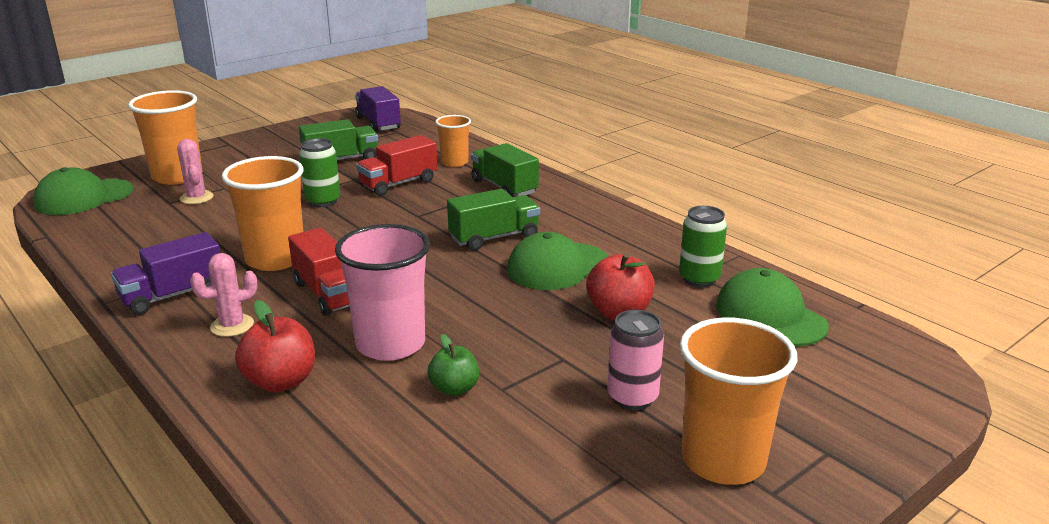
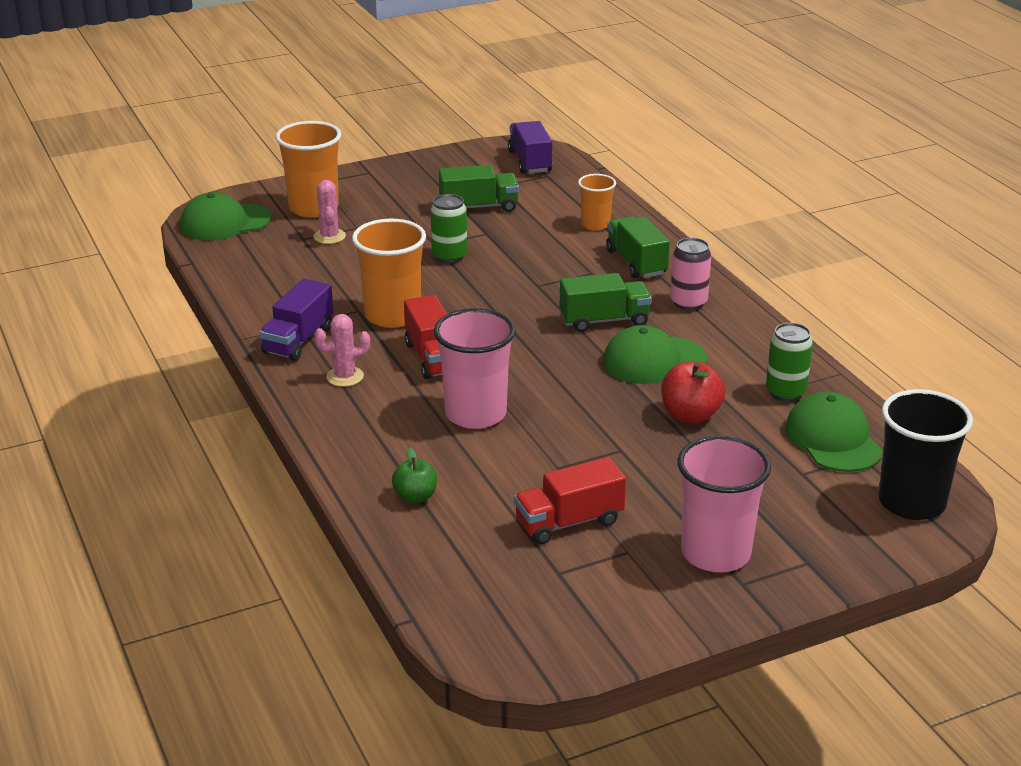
camera: 15 degrees right, 5 degrees up
purple truck [111,232,221,315] -> purple truck turned 45 degrees counterclockwise [260,278,334,361]
red apple [235,300,315,392] -> none
red truck [356,135,438,196] -> red truck moved to [514,457,626,544]
green apple [427,334,479,396] -> green apple moved to [392,447,437,503]
pink can [607,310,664,410] -> pink can moved to [670,238,711,311]
orange cup [680,317,797,485] -> pink cup [677,436,771,572]
none -> black cup [879,389,973,520]

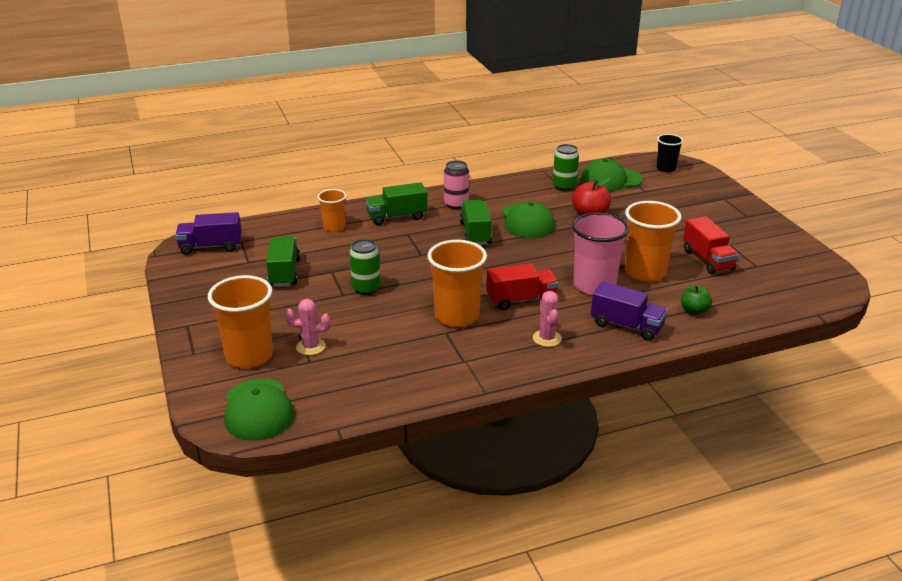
camera: 85 degrees left, 0 degrees up
purple truck [260,278,334,361] -> purple truck moved to [591,281,667,341]
pink cup [677,436,771,572] -> none
black cup [879,389,973,520] -> black cup [656,134,683,172], size x0.58
none -> orange cup [625,201,682,282]

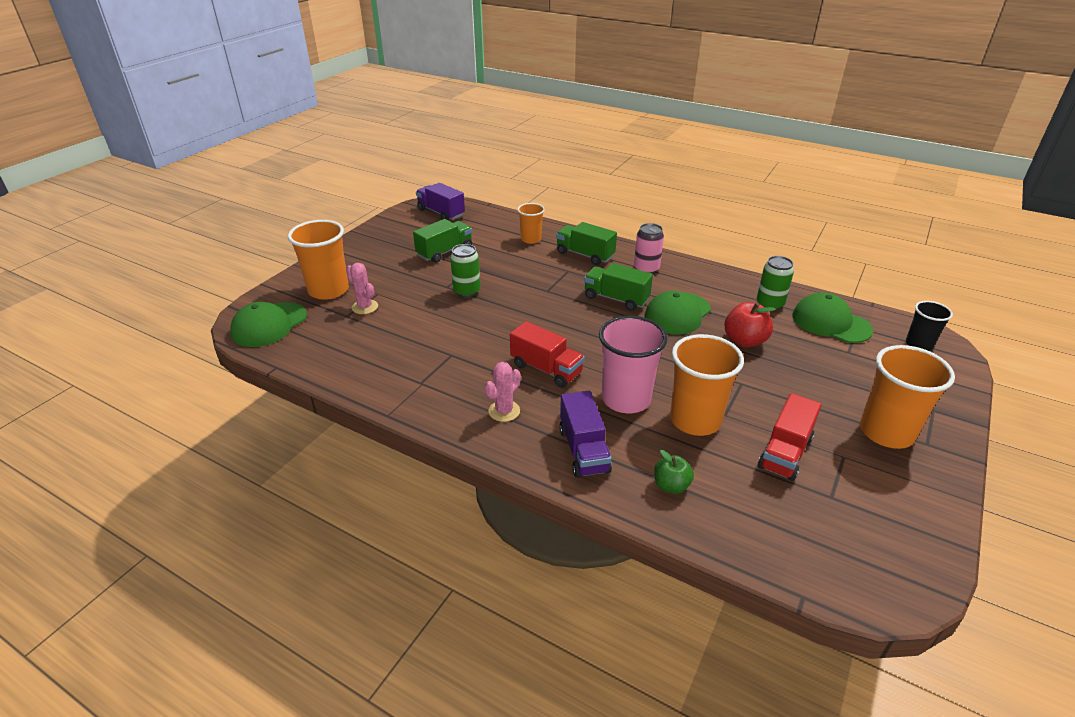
camera: 50 degrees right, 5 degrees up
orange cup [427,240,487,327] -> orange cup moved to [860,345,955,449]
green truck [459,200,492,245] -> green truck turned 105 degrees counterclockwise [584,263,653,311]

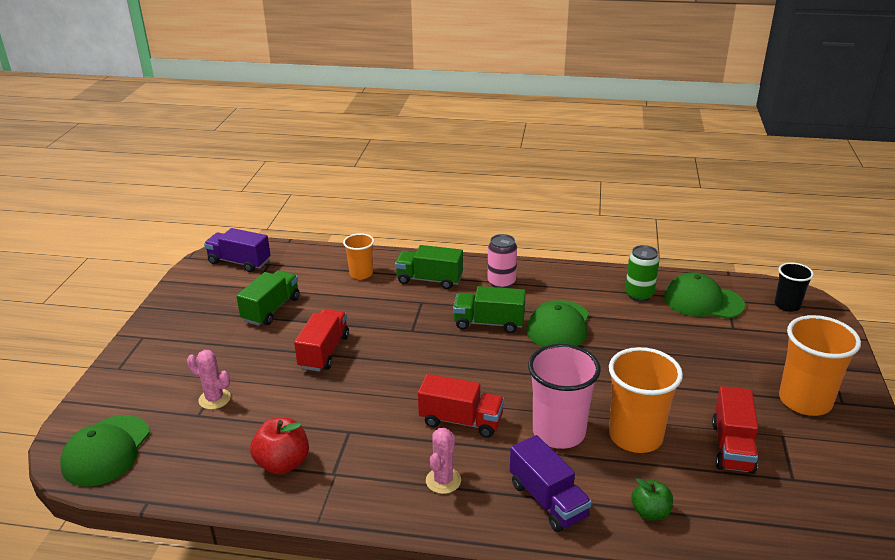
camera: 20 degrees left, 5 degrees down
orange cup [288,220,349,300] -> none
green can [450,244,480,298] -> red truck [294,309,349,371]
red apple [724,302,776,348] -> red apple moved to [250,418,309,474]

